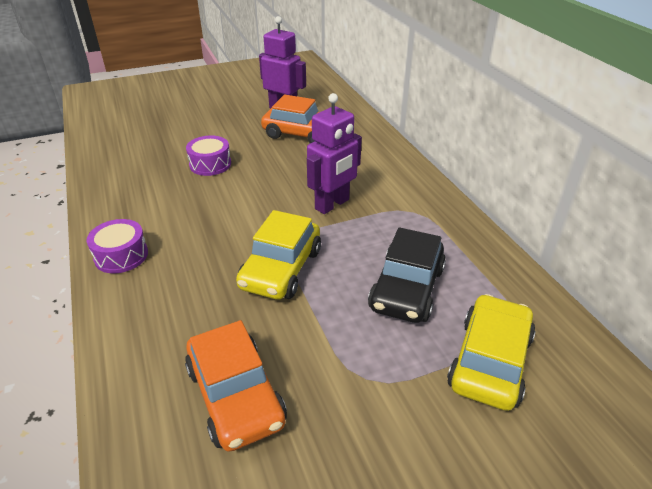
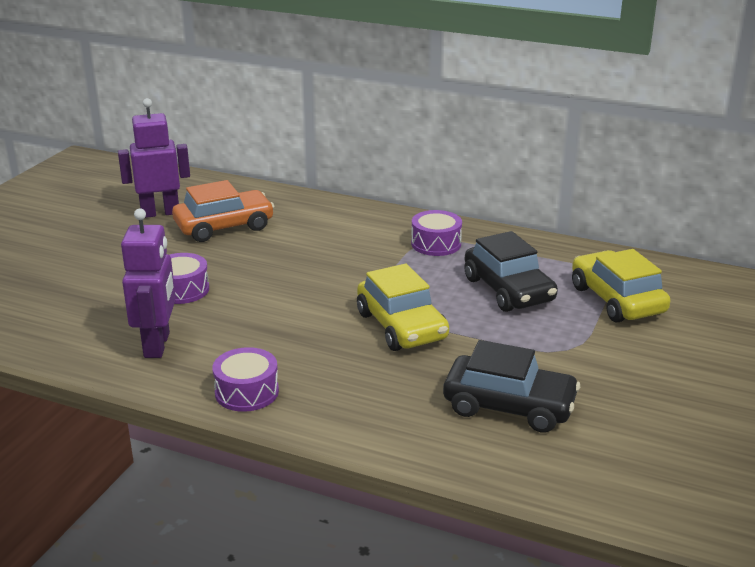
camera: 45 degrees left, 10 degrees down
orange car [185,320,287,452] -> black car [443,340,580,433]
purple robot [307,93,362,214] -> purple robot moved to [121,209,176,358]
none -> purple drum [411,210,462,256]

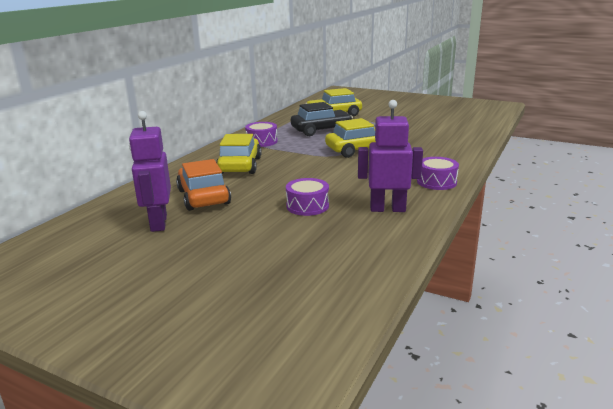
camera: 85 degrees left, 5 degrees down
black car [443,340,580,433] -> none
none -> yellow car [216,134,262,174]

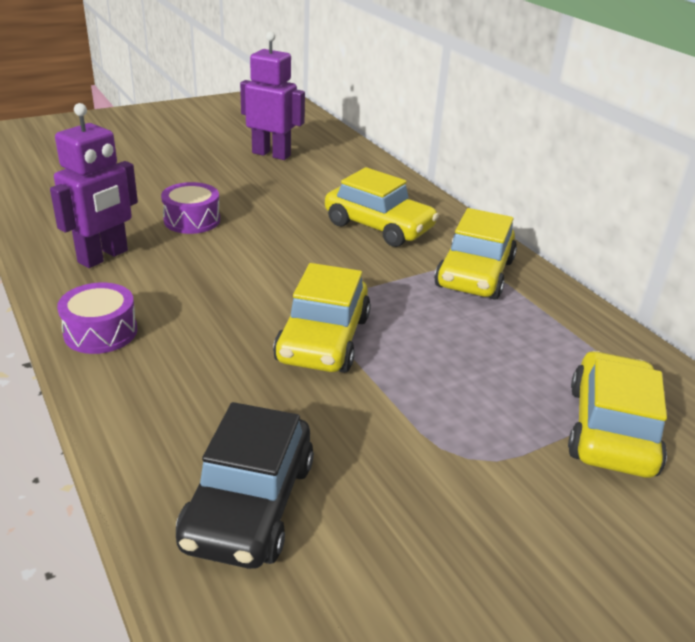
camera: 120 degrees right, 10 degrees up
orange car [176,159,231,211] -> none
purple drum [245,122,278,147] -> yellow car [434,208,517,300]
black car [291,102,353,136] -> black car moved to [176,402,314,569]

